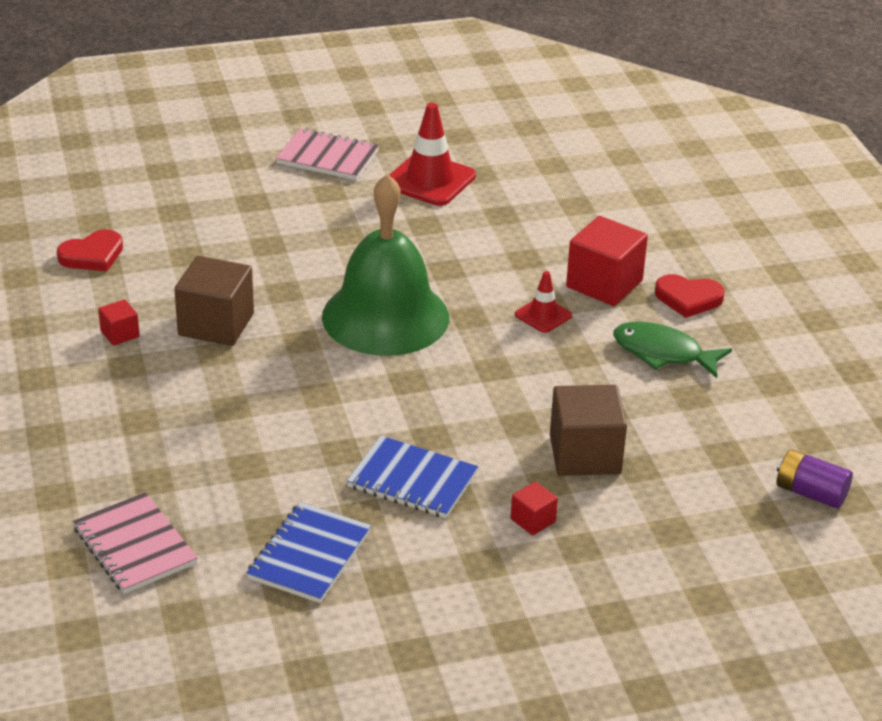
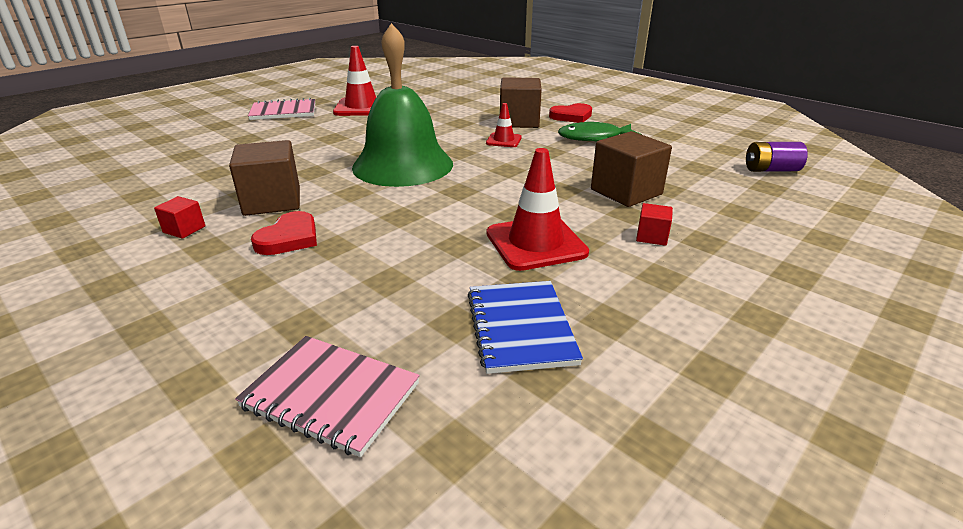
camera: 30 degrees left, 5 degrees down
red heart [57,229,123,271] -> red heart moved to [251,211,317,255]
blue notebook [347,436,478,518] -> red traffic cone [487,148,589,271]
red cube [566,216,648,306] -> brown cube [500,77,542,128]

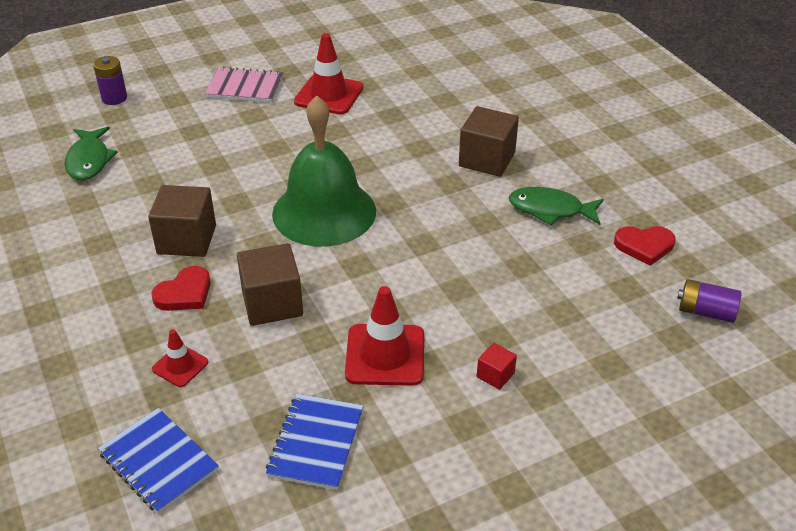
camera: 20 degrees right, 10 degrees up
red cube [154,196,205,239] -> none
pink notebook [235,336,420,457] -> blue notebook [98,408,219,514]
red traffic cone [486,103,522,147] -> red traffic cone moved to [152,329,208,387]
red heart [549,103,592,123] -> red heart moved to [614,226,675,266]
brown cube [591,131,672,207] -> brown cube moved to [237,243,303,326]
none -> green fish [65,127,118,180]
none -> purple battery [93,56,127,105]

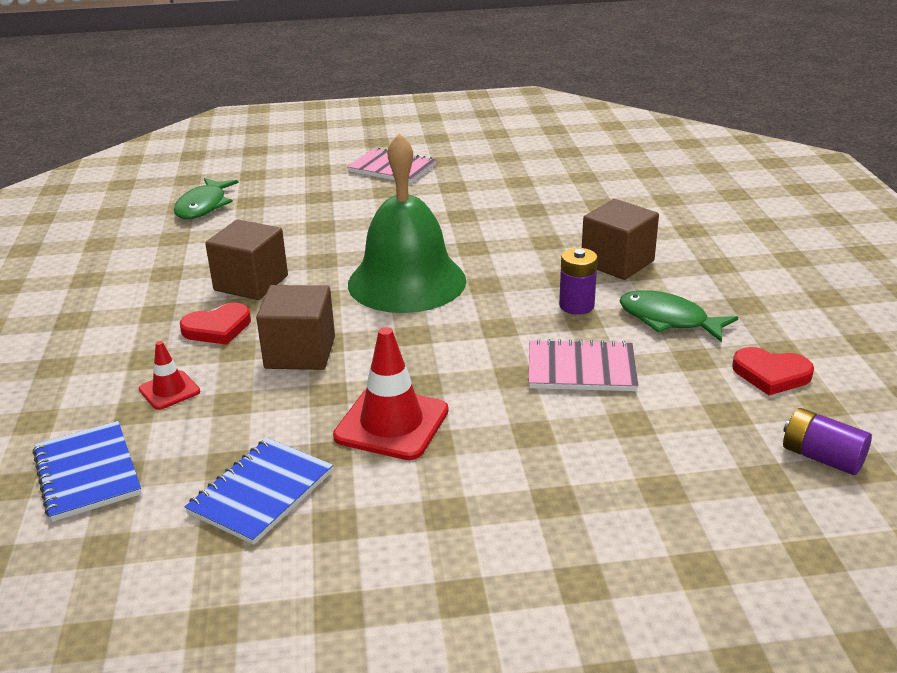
camera: 20 degrees right, 10 degrees down
purple battery [93,56,127,105] -> purple battery moved to [559,248,598,315]
red traffic cone [294,33,363,114] -> none
red cube [477,343,517,390] -> none
none -> pink notebook [529,339,639,391]

